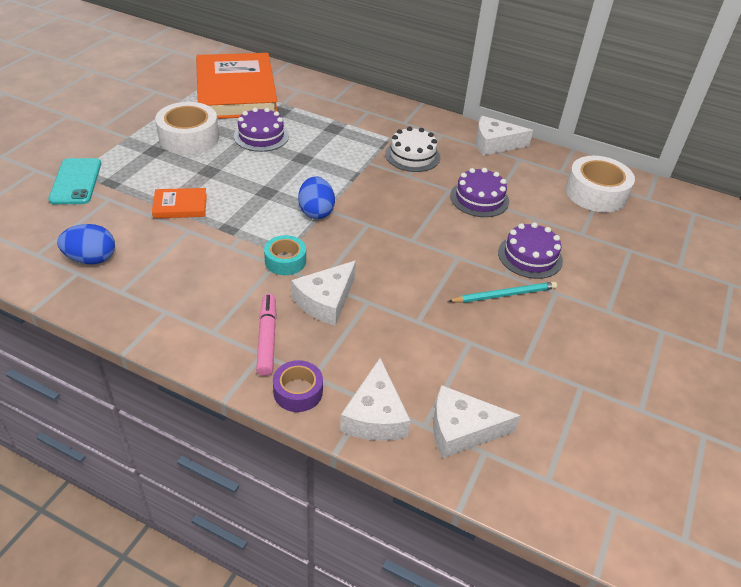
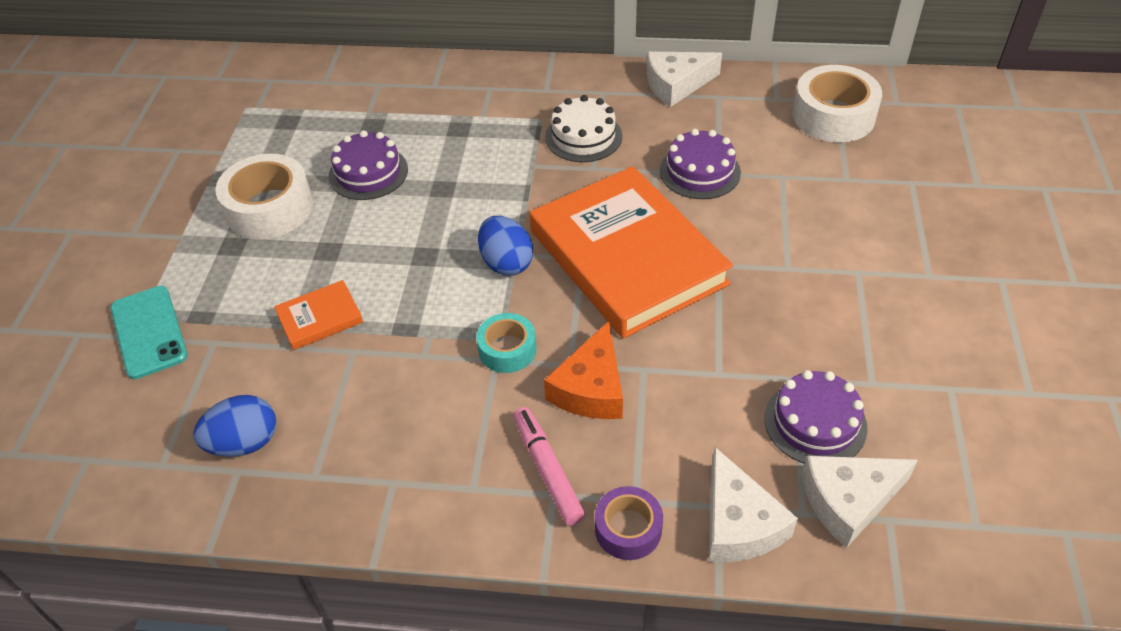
camera: 15 degrees left, 5 degrees up
orange book [196,53,277,119] -> orange book moved to [530,166,733,338]
white cheese [291,261,356,326] -> orange cheese [544,321,623,419]
turquoise pencil [448,282,557,303] -> none
purple cake [498,222,563,279] -> purple cake moved to [764,370,868,464]

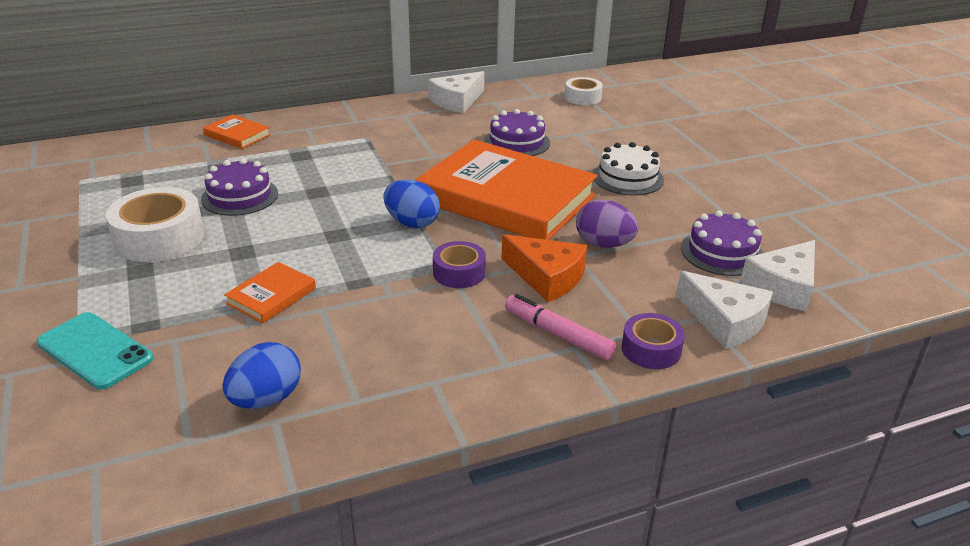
camera: 30 degrees left, 15 degrees down
turquoise tape [476,313,536,373] -> purple tape [433,241,486,288]
orange cheese [544,321,623,419] -> orange cheese turned 45 degrees counterclockwise [501,234,587,302]
white cake [545,95,622,162] -> white cake moved to [593,142,664,196]
white tape [792,65,882,142] -> white tape [565,77,603,105], size x0.58
none -> orange book [203,114,271,149]
none -> purple egg [576,200,638,248]

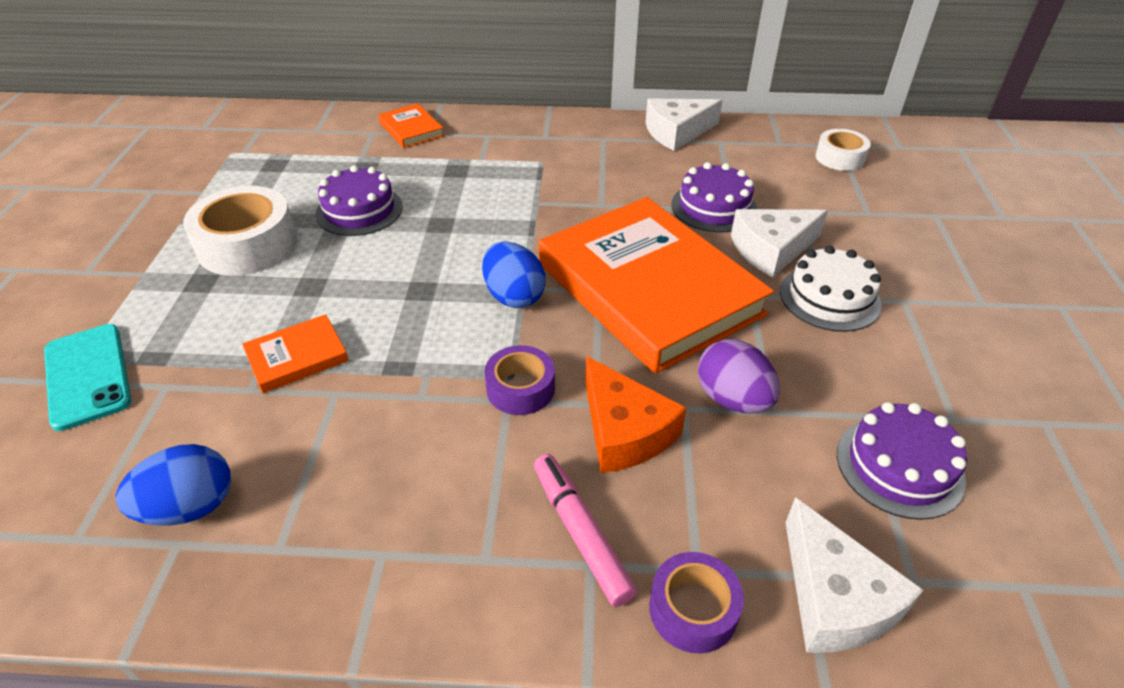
camera: 25 degrees right, 10 degrees up
white cheese [740,240,815,312] -> white cheese moved to [731,209,828,278]

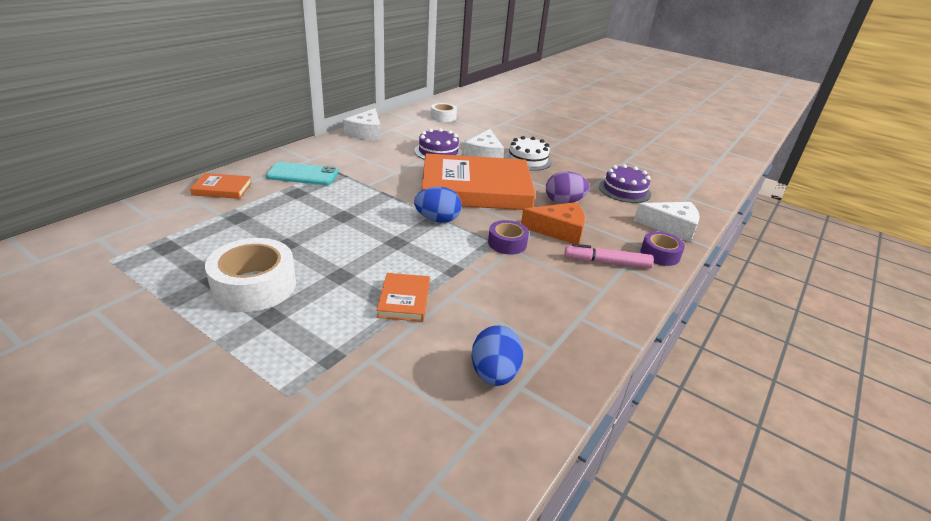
camera: 60 degrees left, 10 degrees down
turquoise phone [44,324,131,431] -> turquoise phone moved to [266,162,338,185]
purple cake [315,165,403,236] -> none

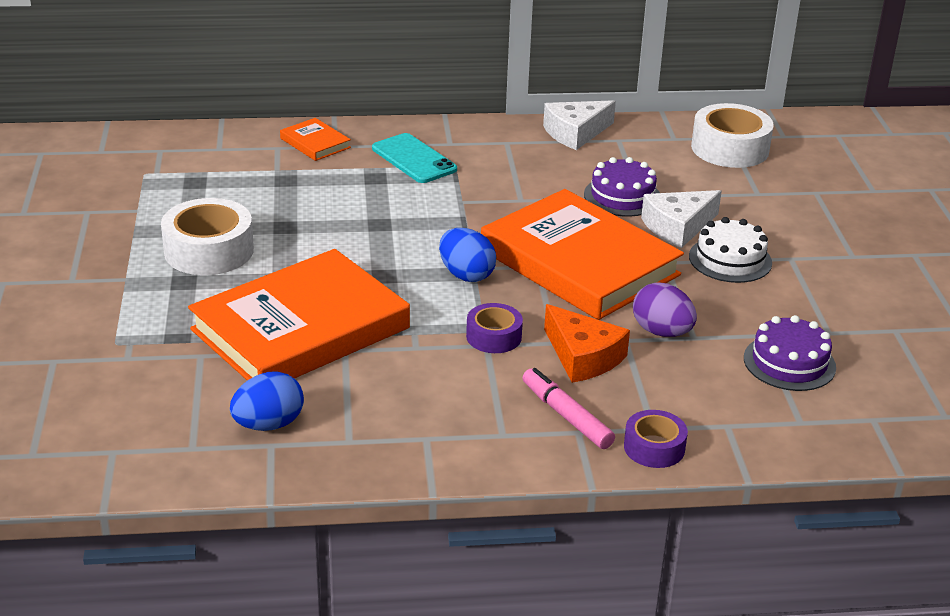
camera: 50 degrees right, 0 degrees up
orange book [377,273,430,322] -> orange book [188,249,410,380], size x2.44
white tape [431,103,457,122] -> white tape [691,103,774,168], size x1.72
white cheese [634,202,700,242] -> none

